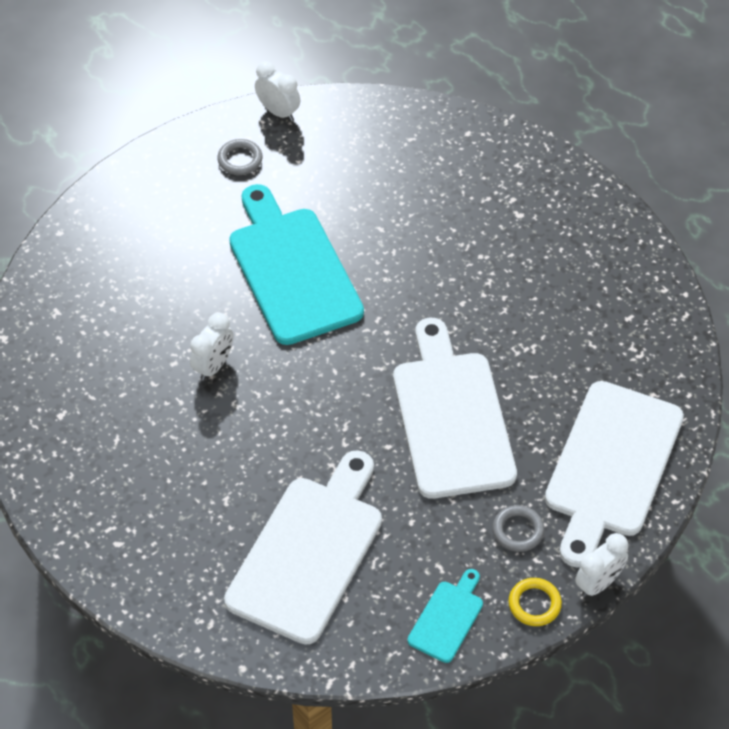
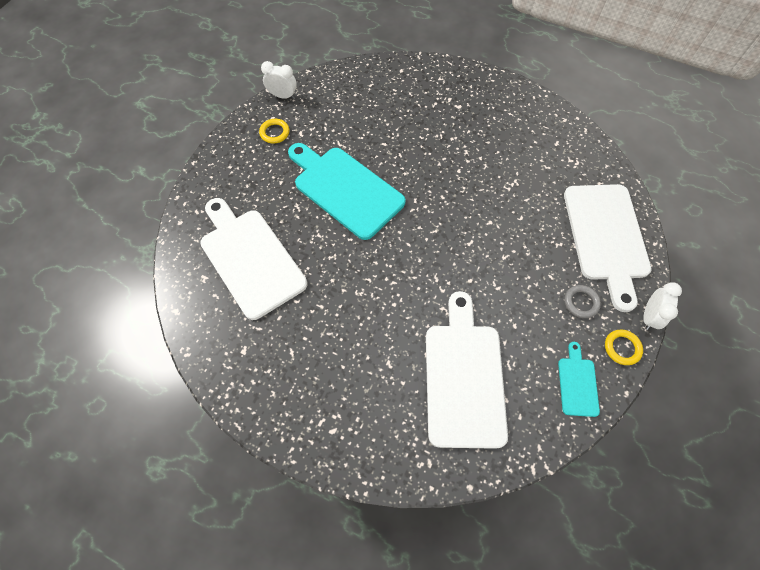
camera: 25 degrees left, 10 degrees up
white clock [190,313,233,381] -> none
grey ring [217,139,263,175] -> yellow ring [259,119,289,144]
white cutting board [393,318,517,499] -> white cutting board moved to [200,198,308,320]

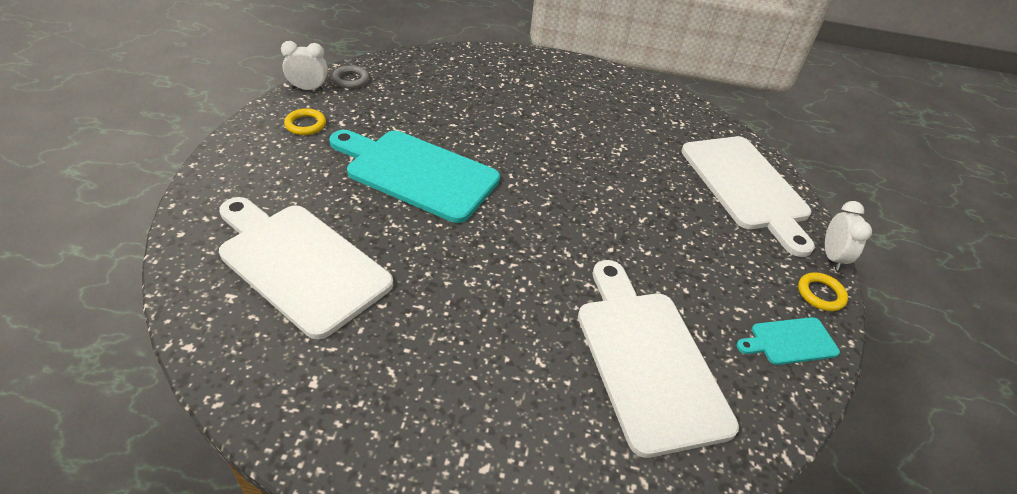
camera: 20 degrees left, 20 degrees down
turquoise cutting board [558,342,600,417] -> turquoise cutting board turned 90 degrees counterclockwise [736,317,840,365]
grey ring [564,285,601,318] -> grey ring moved to [332,65,369,88]

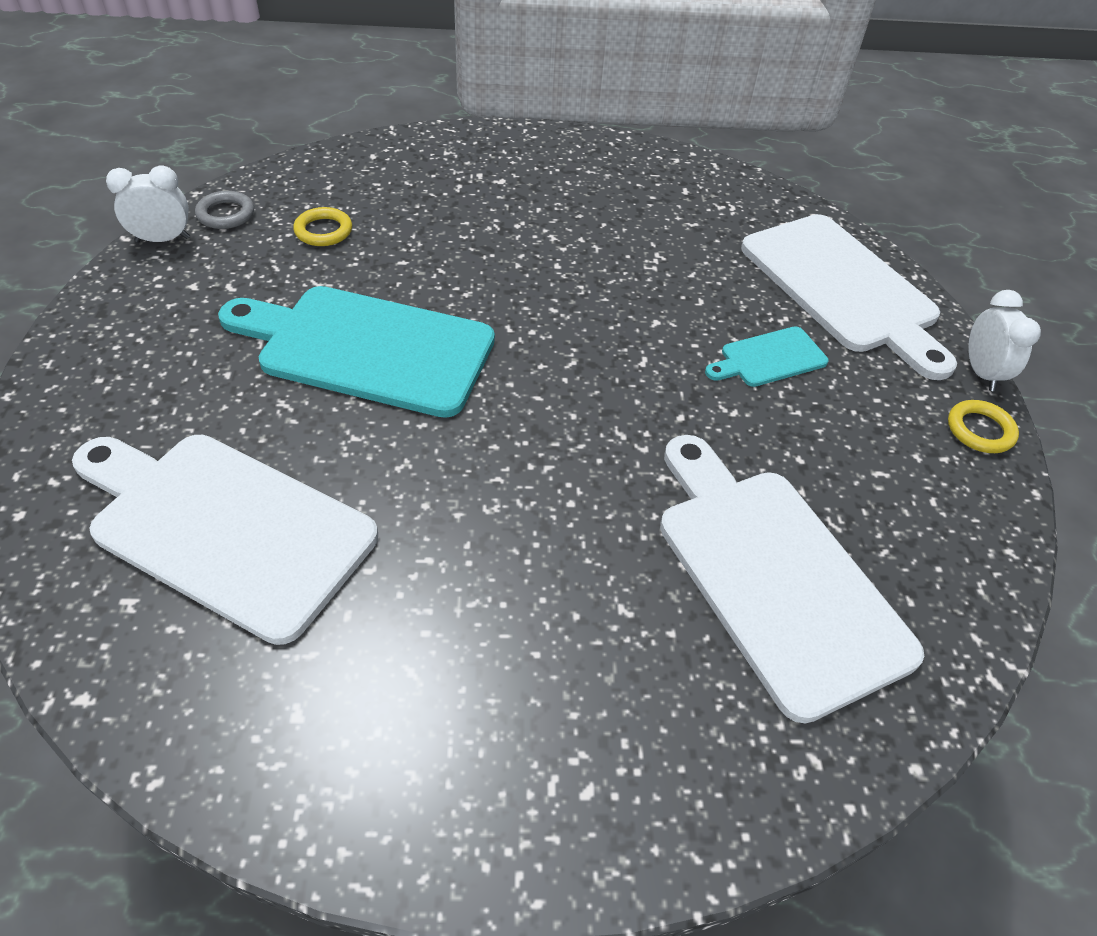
camera: 10 degrees left, 5 degrees up
yellow ring [284,108,326,135] -> yellow ring moved to [293,207,352,246]
turquoise cutting board [736,317,840,365] -> turquoise cutting board moved to [705,326,828,387]

